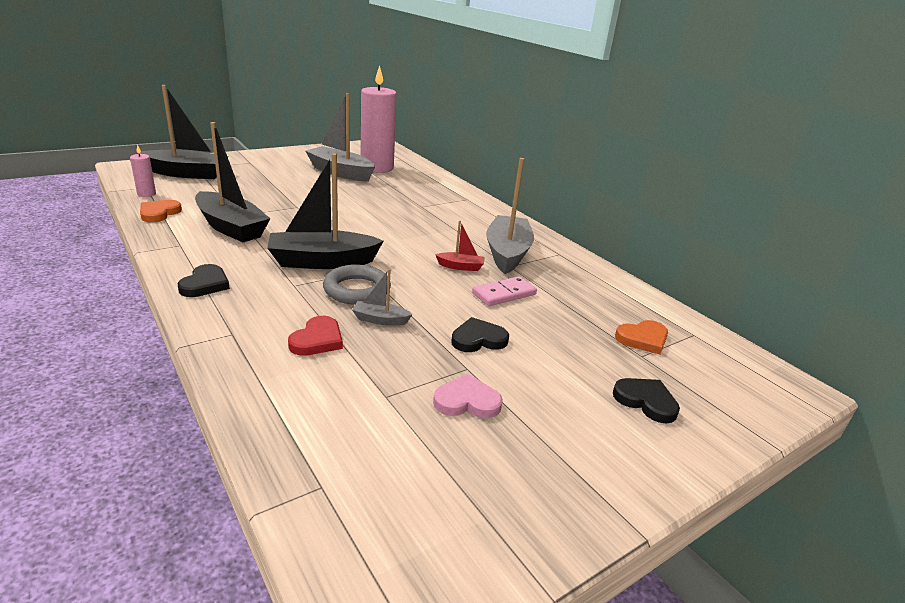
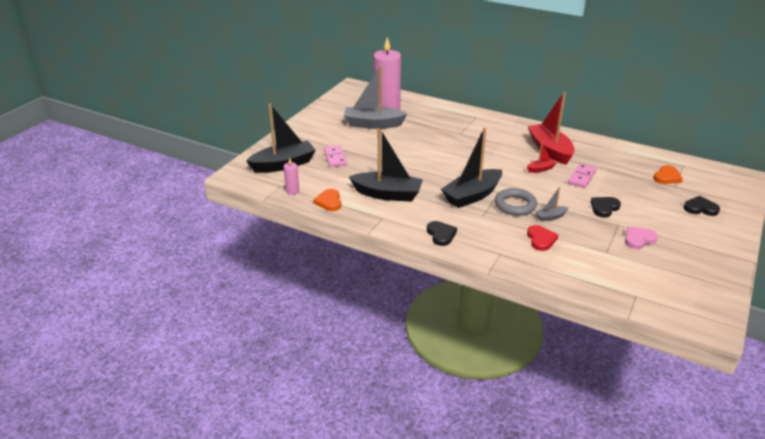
camera: 25 degrees left, 5 degrees up
grey boat [486,158,534,274] -> red boat [528,92,575,165]
none -> pink domino [324,145,347,167]

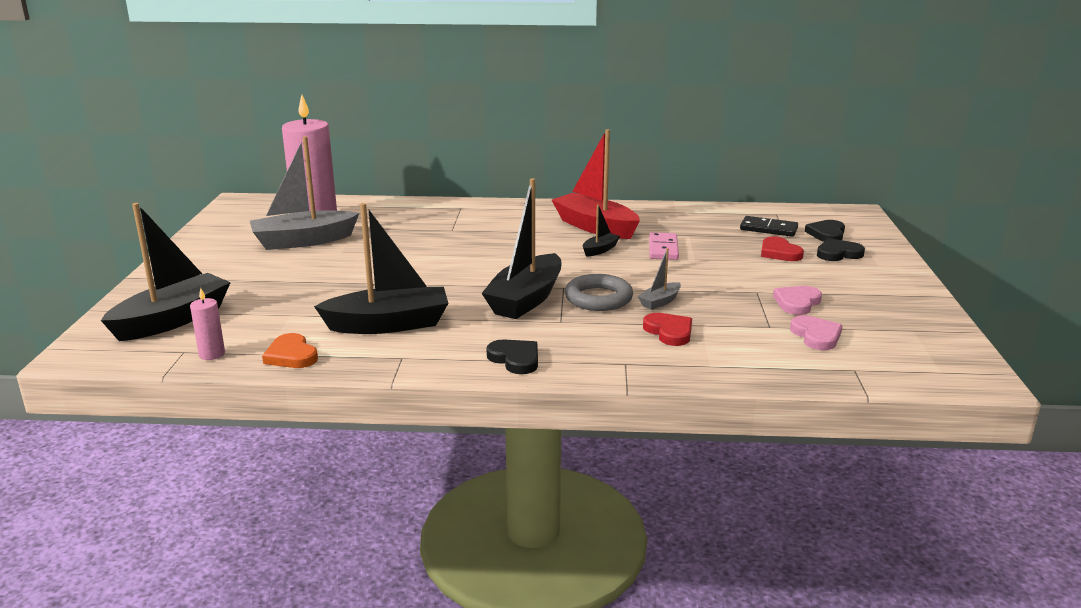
camera: 25 degrees left, 10 degrees down
pink domino [324,145,347,167] -> none
red boat [527,142,556,173] -> black boat [583,205,620,257]
black heart [591,197,621,218] -> black heart moved to [805,220,845,242]
orange heart [653,165,683,184] -> black domino [740,216,798,237]
none -> red heart [761,237,804,261]
none -> pink heart [790,315,842,350]

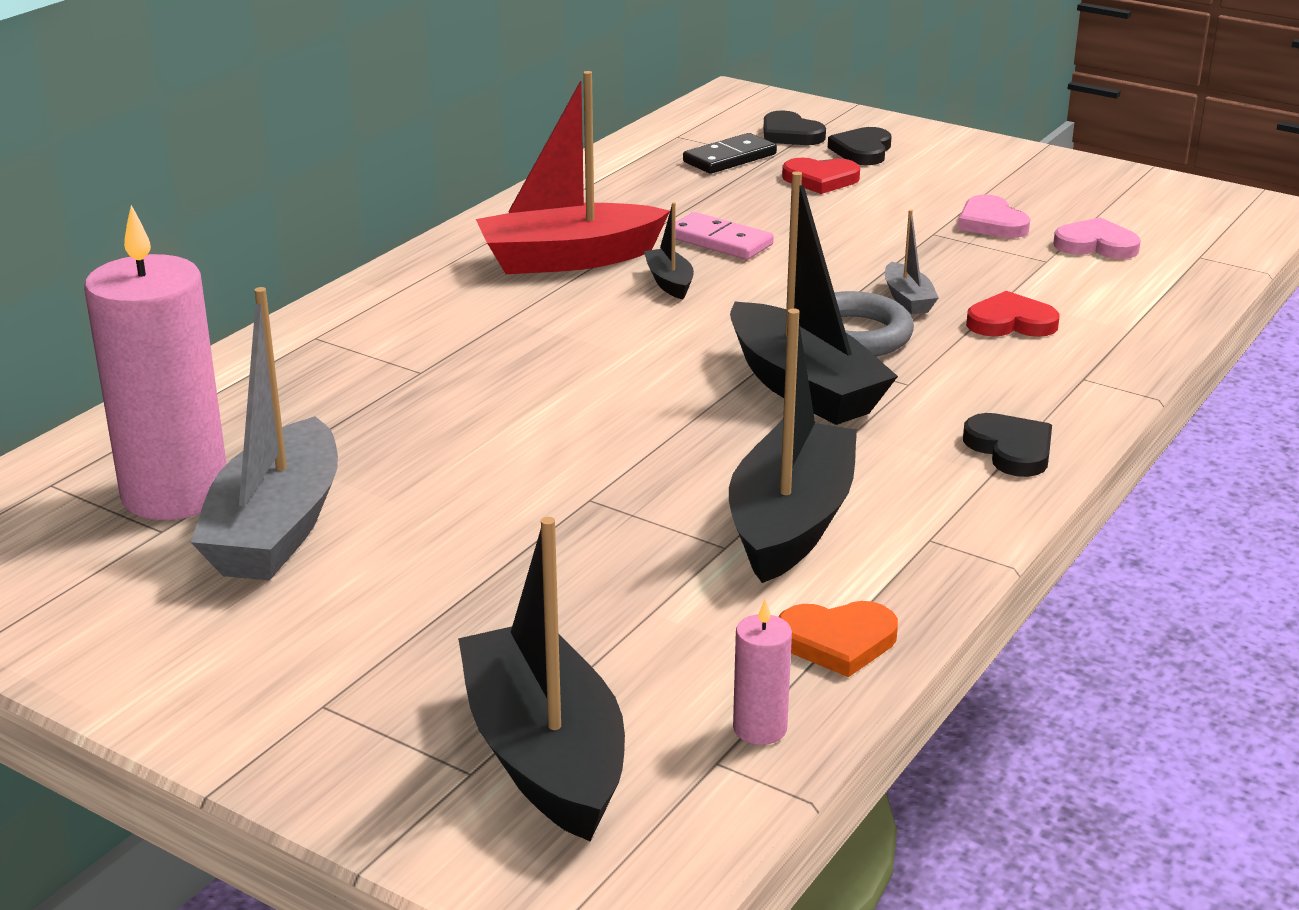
camera: 60 degrees left, 5 degrees up
black heart [486,340,538,374] -> black heart turned 75 degrees clockwise [963,413,1052,477]

